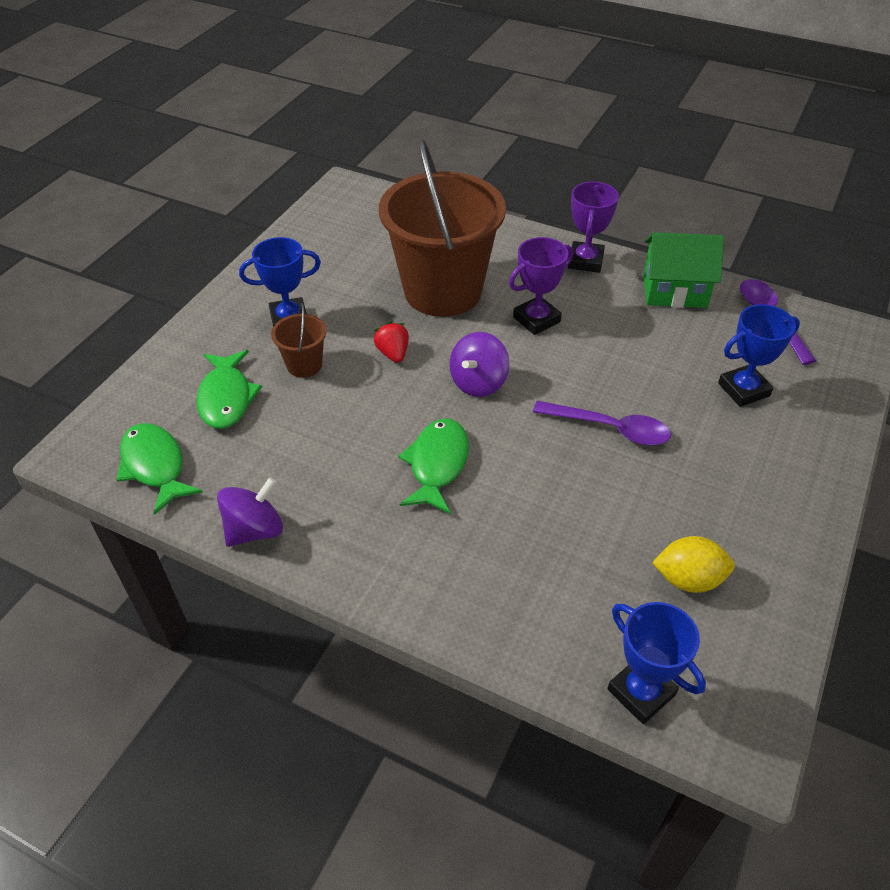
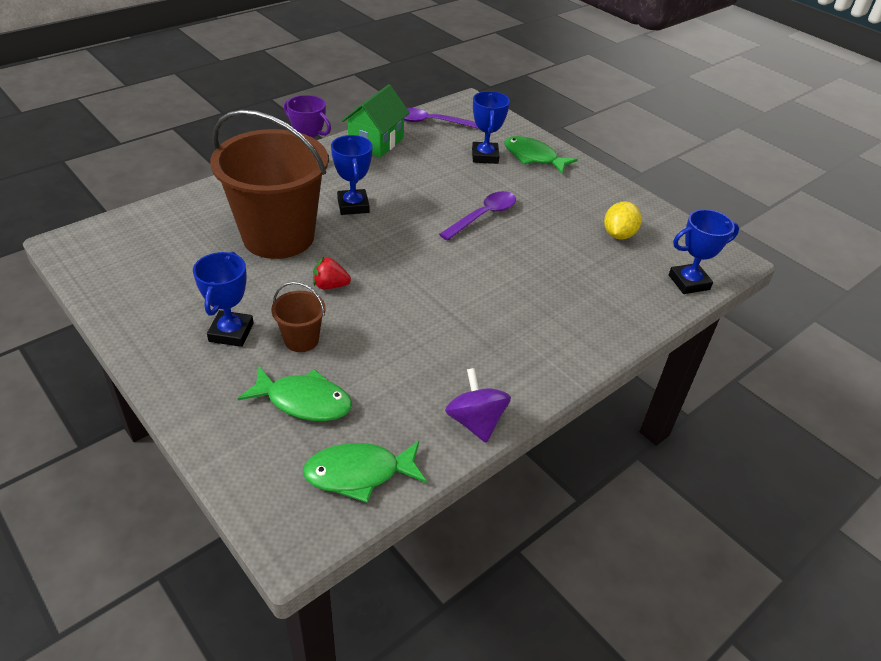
camera: 70 degrees left, 5 degrees down
green fish [398,419,469,514] -> green fish moved to [504,136,578,173]
purple spinning top [450,332,509,397] -> none
purple trophy [509,237,573,335] -> blue trophy [331,135,372,215]

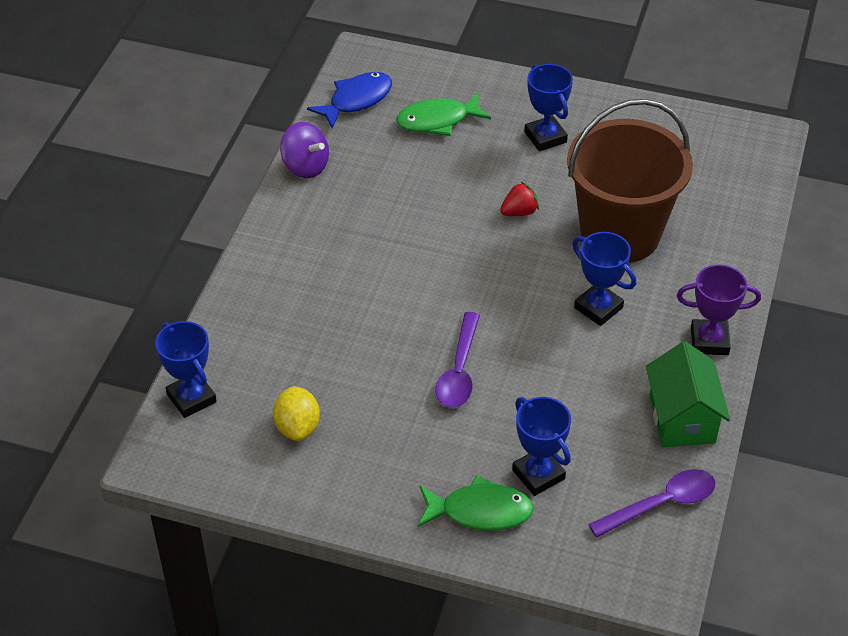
camera: 150 degrees right, 5 degrees up
brown bucket [271,282,326,352] -> none
green fish [303,441,427,503] -> blue fish [307,72,392,129]
blue trophy [669,209,739,294] -> blue trophy turned 75 degrees counterclockwise [155,321,217,418]

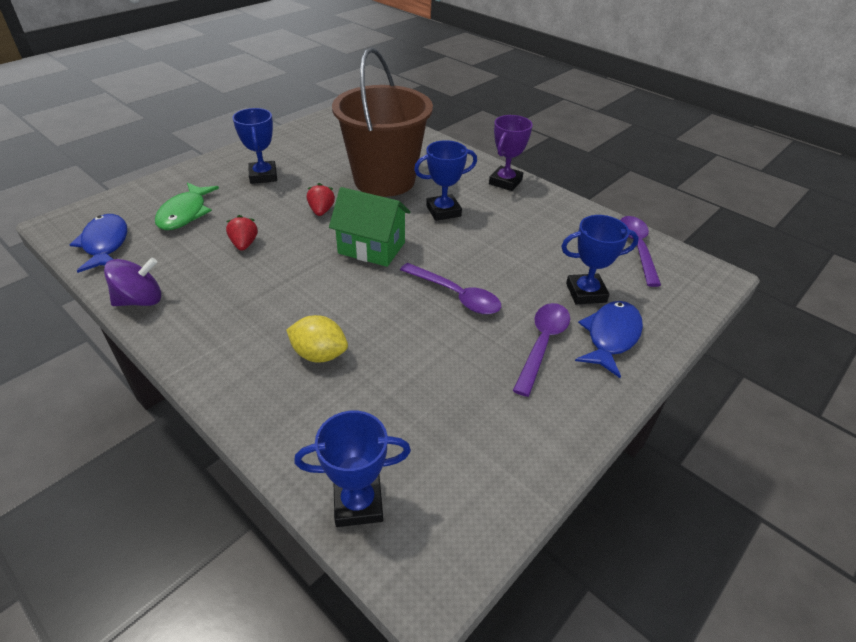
camera: 65 degrees left, 5 degrees down
yellow lemon [273,386,320,441] -> yellow lemon moved to [286,315,348,363]
green fish [418,475,534,531] -> blue fish [575,301,643,378]
blue trophy [525,64,573,151] -> blue trophy turned 75 degrees clockwise [232,108,277,184]
green house [646,341,730,447] -> green house moved to [329,187,411,267]
none -> red strawberry [226,215,258,251]
none -> purple spoon [513,303,570,397]

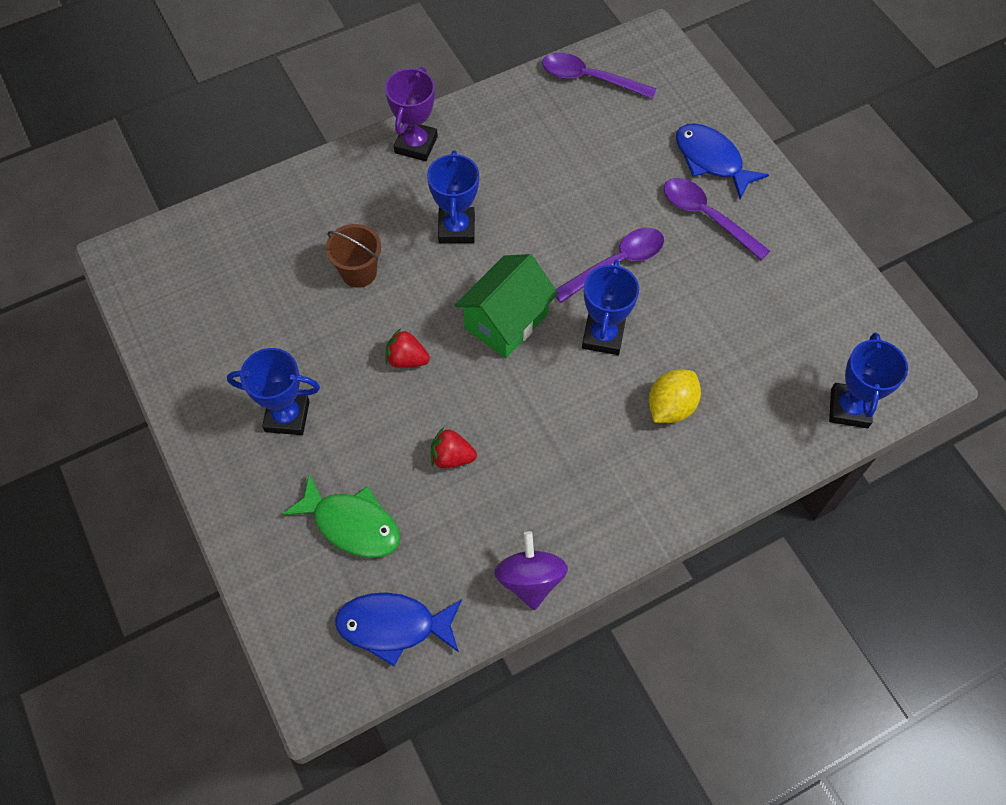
camera: 70 degrees left, 20 degrees up
brown bucket [332,47,433,197] -> brown bucket [326,224,381,288], size x0.42
purple trophy [489,115,533,191] -> purple trophy turned 60 degrees clockwise [385,67,438,161]
blue trophy [561,215,639,304] -> blue trophy moved to [582,259,639,355]

